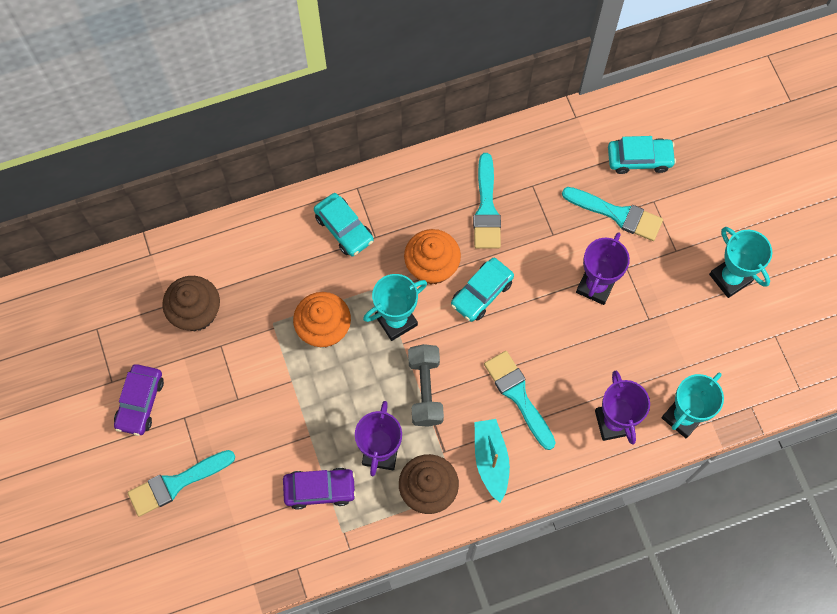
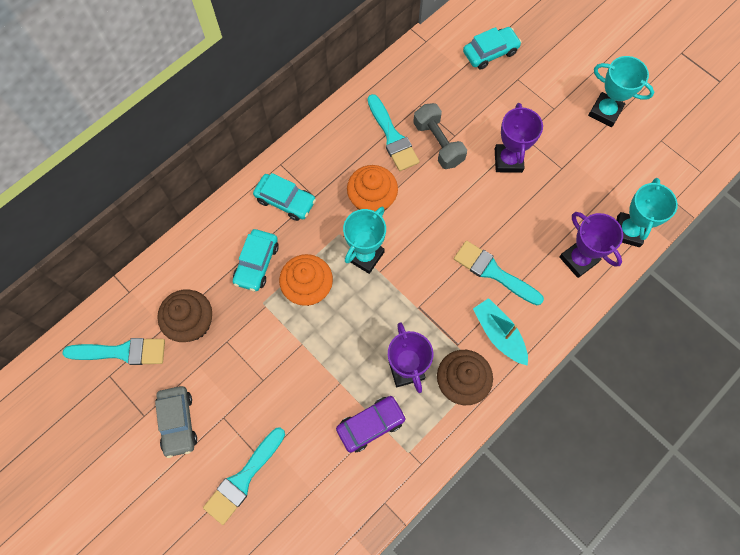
camera: 25 degrees left, 0 degrees up
purple car [114,364,164,436] -> grey car [155,386,197,458]
grey dumbbell [408,344,444,427] -> grey dumbbell moved to [413,103,467,169]
turquoise car [451,258,514,322] -> turquoise car moved to [233,229,279,291]
turquoise brush [562,187,663,241] -> turquoise brush moved to [62,338,165,365]

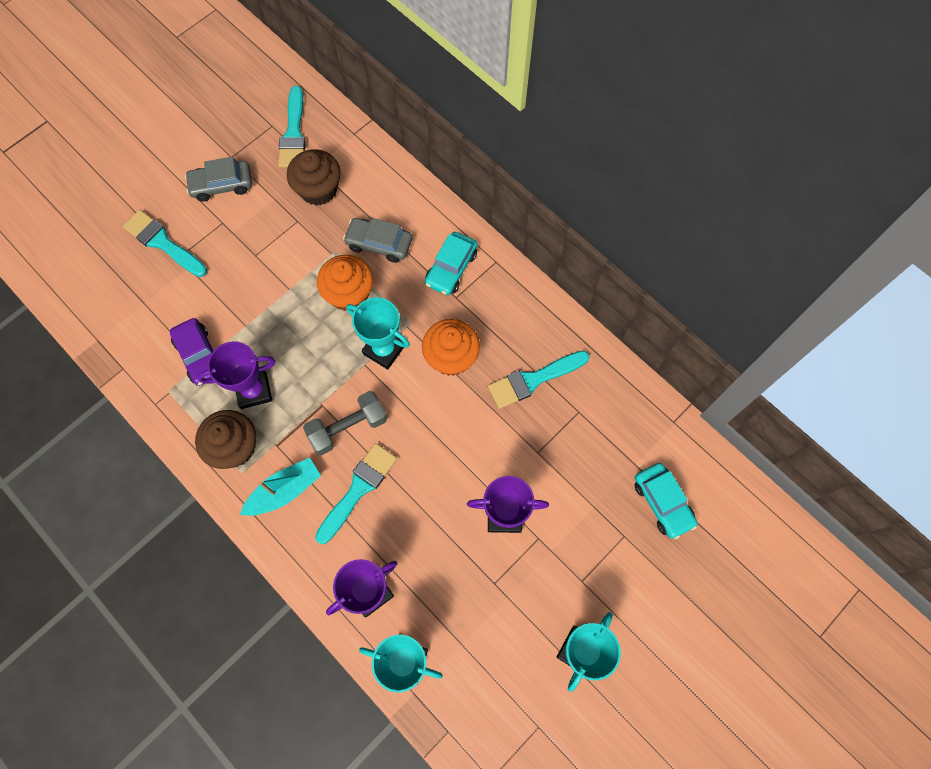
camera: 90 degrees right, 0 degrees up
turquoise car [233,229,279,291] -> grey car [343,218,412,263]
grey dumbbell [413,103,467,169] -> grey dumbbell moved to [303,391,387,455]

